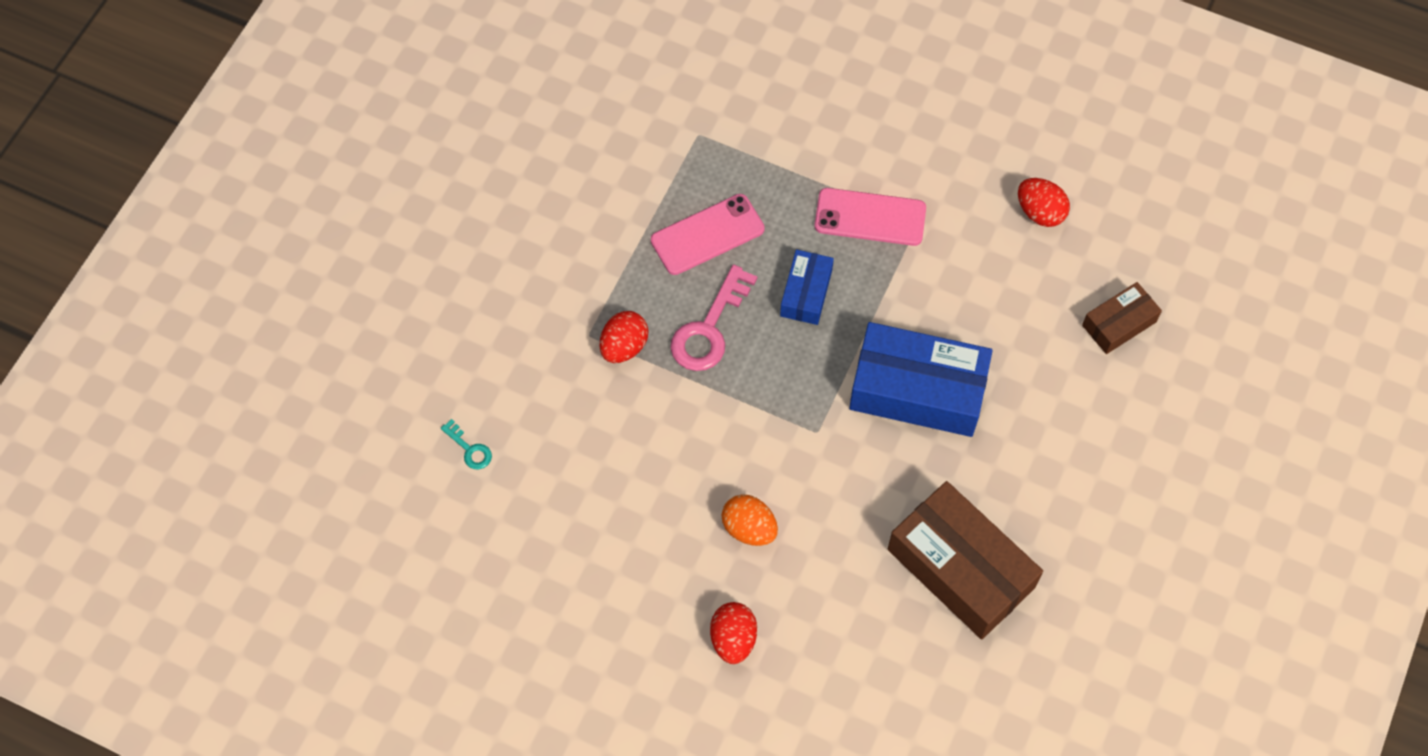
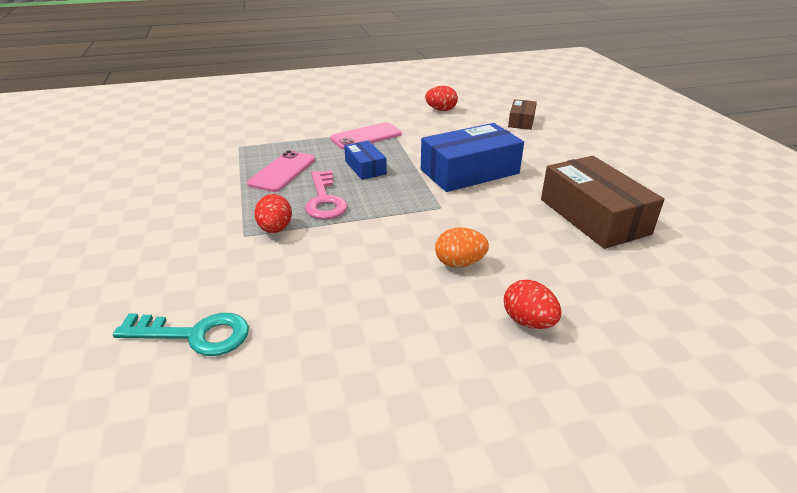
camera: 40 degrees left, 30 degrees down
turquoise key [441,419,492,469] -> turquoise key [113,313,249,356], size x2.02
brown box [888,481,1043,640] -> brown box turned 60 degrees clockwise [541,156,664,249]

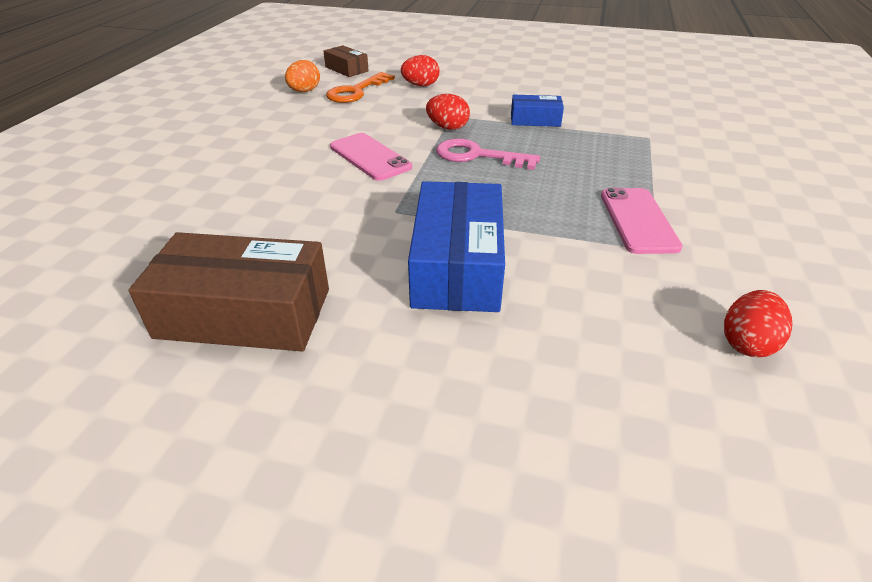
camera: 120 degrees right, 5 degrees up
turquoise key [113,313,249,356] -> orange key [326,72,395,103]
pink phone [247,150,315,192] -> pink phone moved to [330,133,412,181]
blue box [344,141,387,180] -> blue box moved to [511,95,564,127]
orange egg [435,227,489,268] -> orange egg moved to [285,60,320,92]
red egg [504,280,562,329] -> red egg moved to [401,55,439,86]
brown box [508,99,537,130] -> brown box moved to [323,45,369,77]

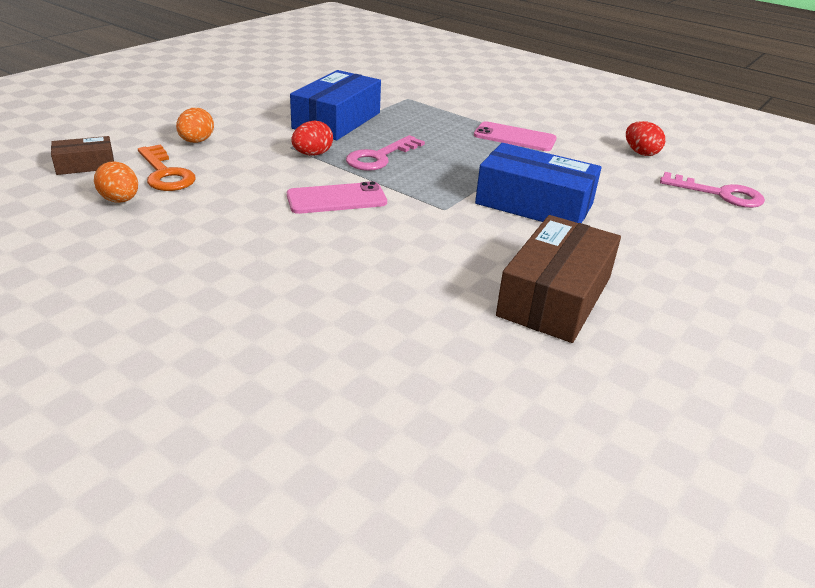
camera: 70 degrees left, 5 degrees down
red egg [401,55,439,86] -> orange egg [176,108,214,143]
blue box [511,95,564,127] -> blue box [290,70,381,140], size x1.90
none -> pink key [660,172,765,208]

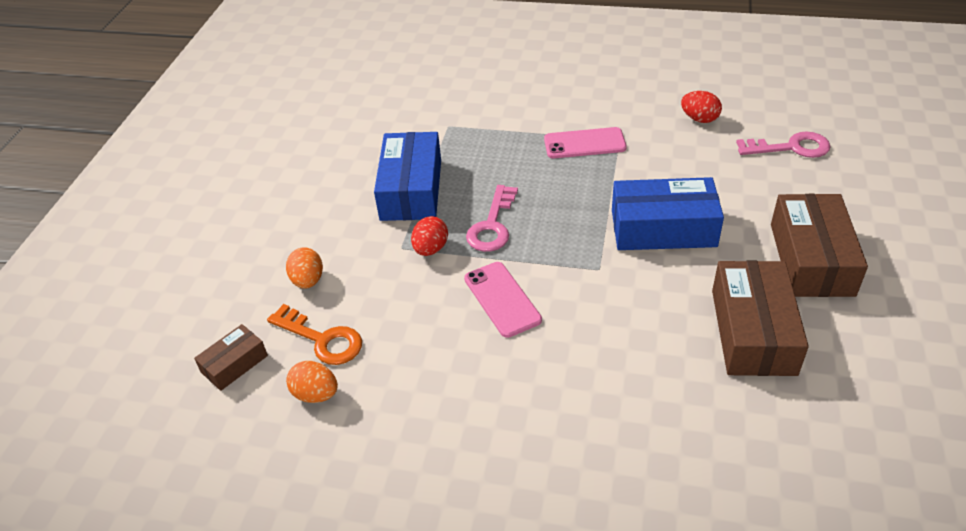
camera: 20 degrees left, 10 degrees up
pink phone [287,181,387,214] -> pink phone turned 75 degrees counterclockwise [464,262,542,338]
none -> brown box [771,194,868,297]

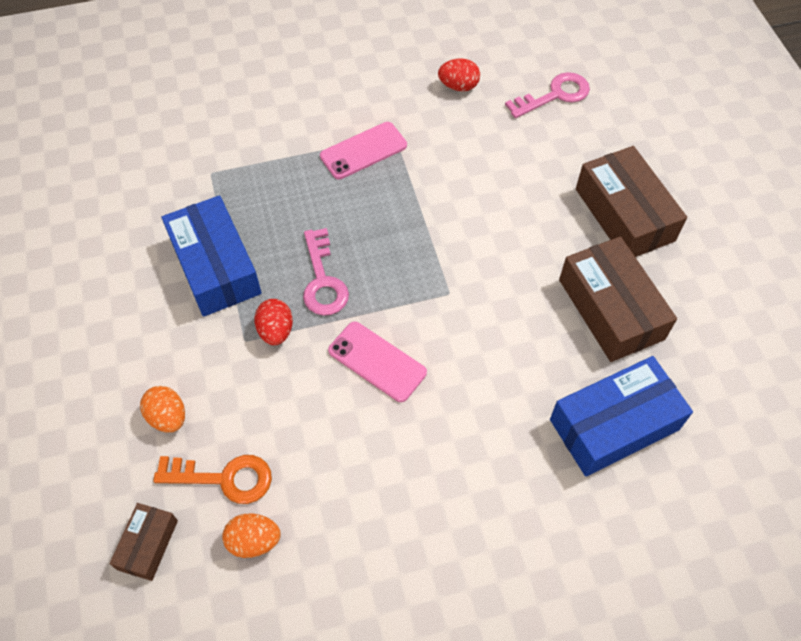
camera: 30 degrees left, 15 degrees up
blue box [612,177,724,250] -> blue box moved to [550,356,693,476]

